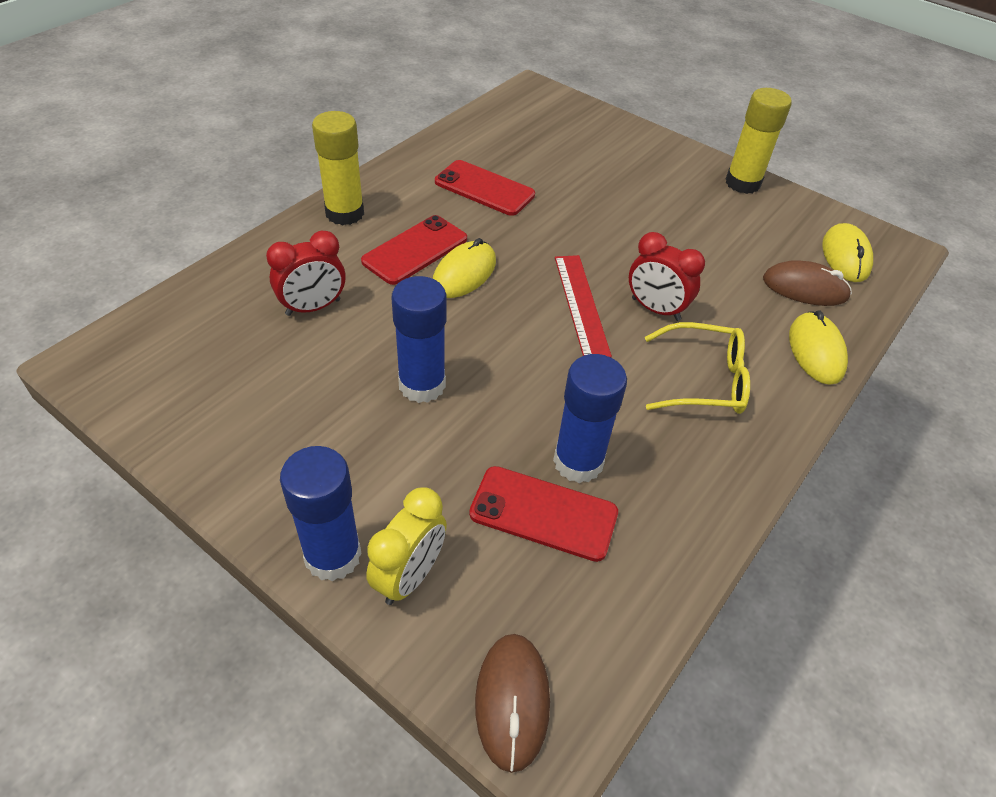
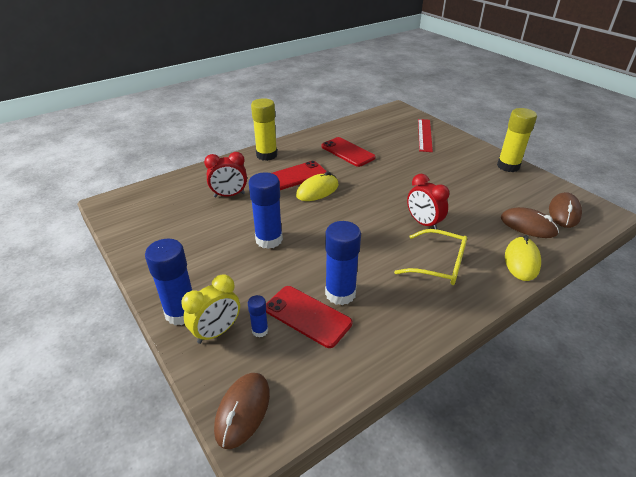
camera: 20 degrees right, 10 degrees down
red ruler [555,255,612,357] -> red ruler moved to [418,119,433,152]
yellow mouse [822,223,873,282] -> brown mouse [549,192,582,228]
none -> blue glue stick [248,295,268,337]

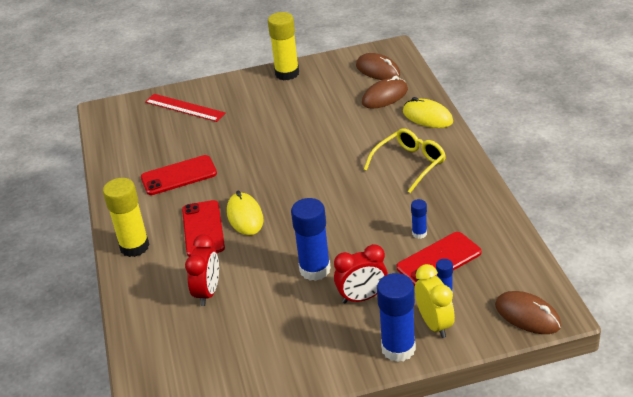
camera: 65 degrees left, 0 degrees up
blue glue stick [325,221,361,305] -> blue glue stick [411,199,427,239], size x0.49
red clock [407,174,449,229] -> red clock moved to [334,244,388,303]

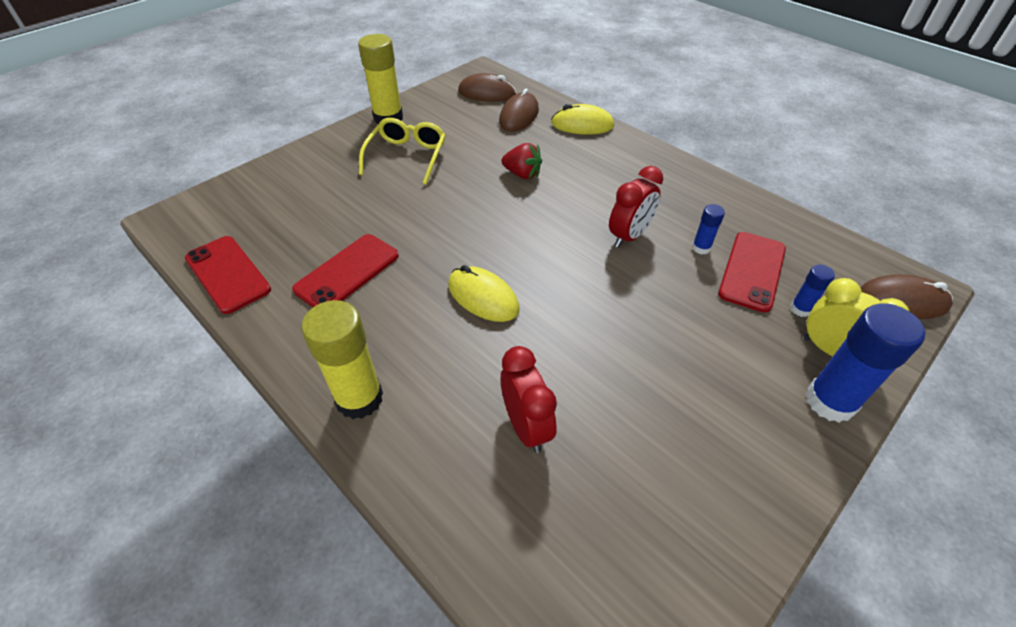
camera: 35 degrees left, 10 degrees up
red ruler [145,94,226,122] -> none
red phone [182,200,225,257] -> red phone moved to [185,236,271,314]
blue glue stick [291,198,331,281] -> none
red clock [334,244,388,303] -> red clock moved to [609,166,663,248]
yellow glasses [364,128,446,193] -> yellow glasses moved to [359,118,446,185]
none -> red strawberry [501,143,542,179]

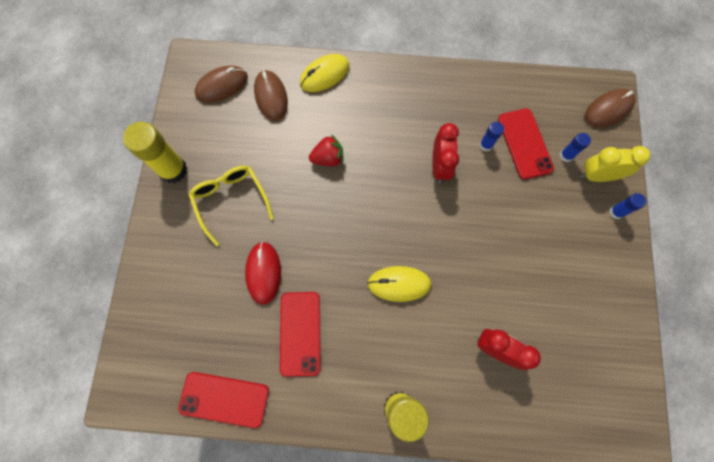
camera: 40 degrees left, 25 degrees up
blue glue stick [806,303,925,423] -> blue glue stick [609,193,646,219], size x0.49
none -> red mouse [245,241,281,305]

